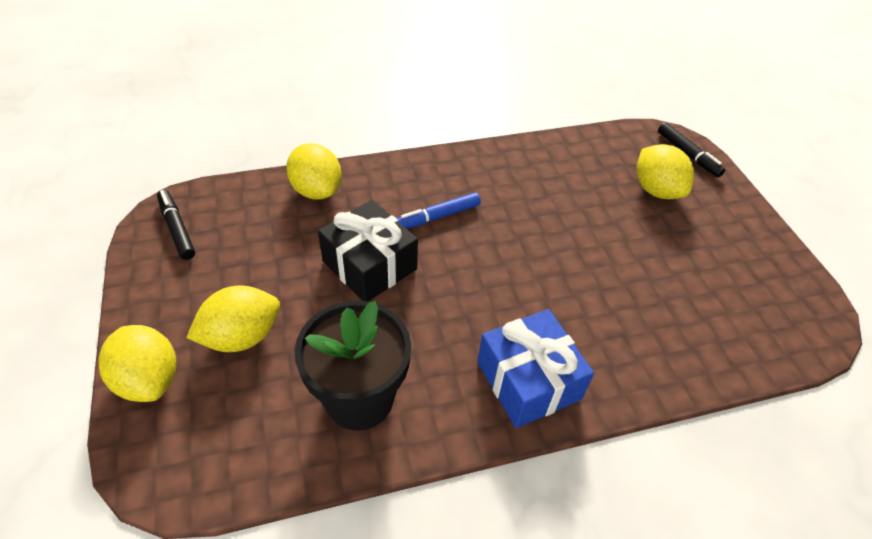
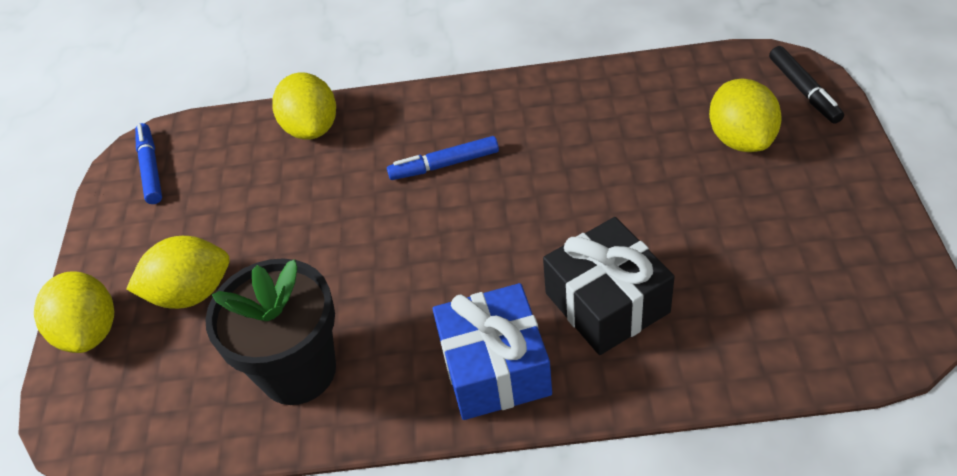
camera: 20 degrees right, 0 degrees up
black marker [157,190,195,260] -> blue marker [135,123,162,204]
black gift [318,200,418,302] -> black gift moved to [543,217,675,355]

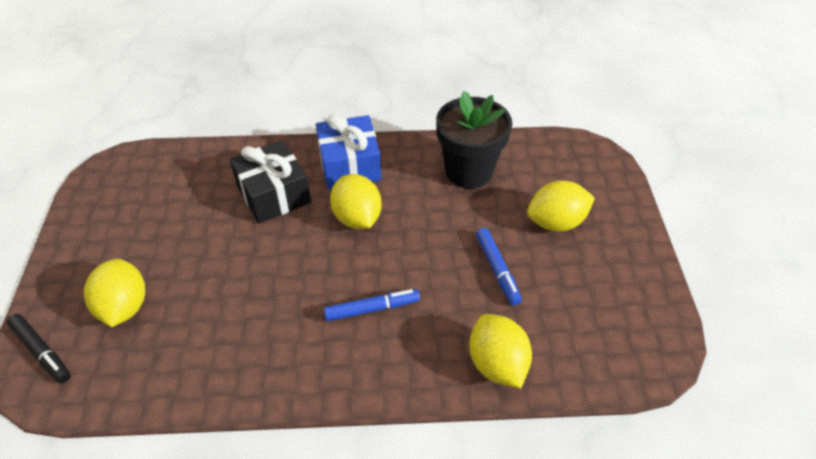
camera: 175 degrees right, 0 degrees up
yellow lemon [34,271,114,353] -> yellow lemon moved to [330,174,382,229]
blue marker [135,123,162,204] -> blue marker moved to [476,228,522,305]
black marker [769,46,844,124] -> black marker turned 150 degrees clockwise [7,314,71,383]

